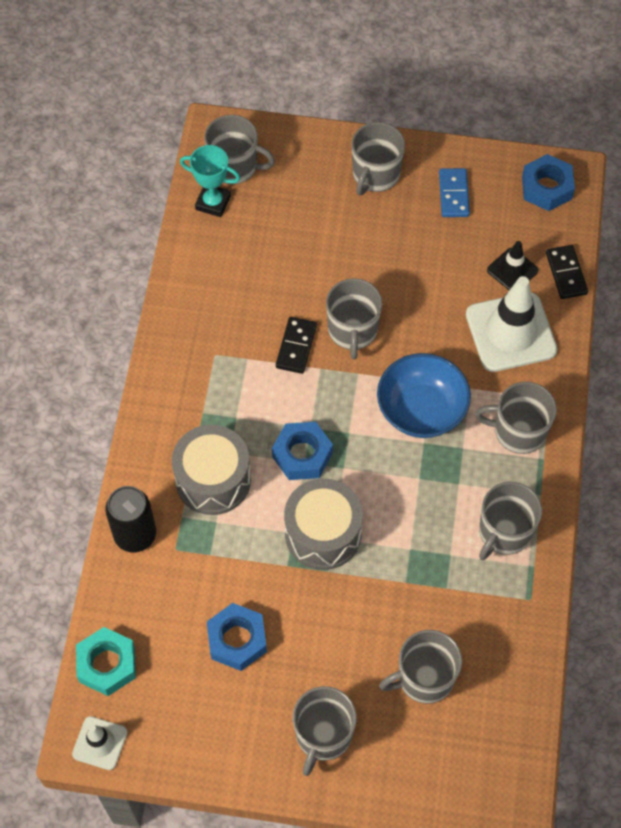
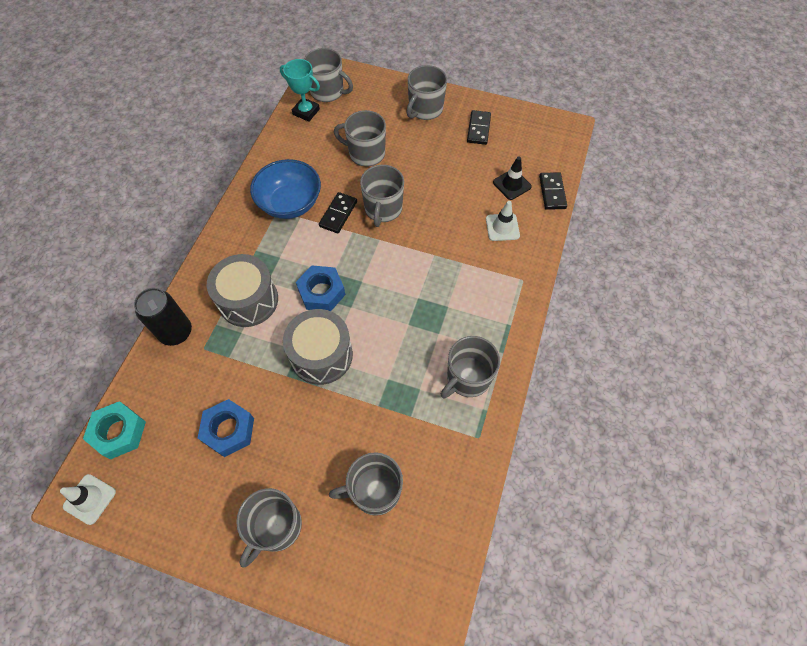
camera: 10 degrees right, 0 degrees up
blue bowl [377,353,471,438] -> blue bowl moved to [250,159,321,219]
blue domino [439,168,470,217] -> black domino [467,110,491,145]
white traffic cone [466,276,558,372] -> white traffic cone [486,201,520,241], size x0.52
grey mug [475,382,557,454] -> grey mug moved to [334,110,386,167]
blue nut [522,154,575,211] -> none

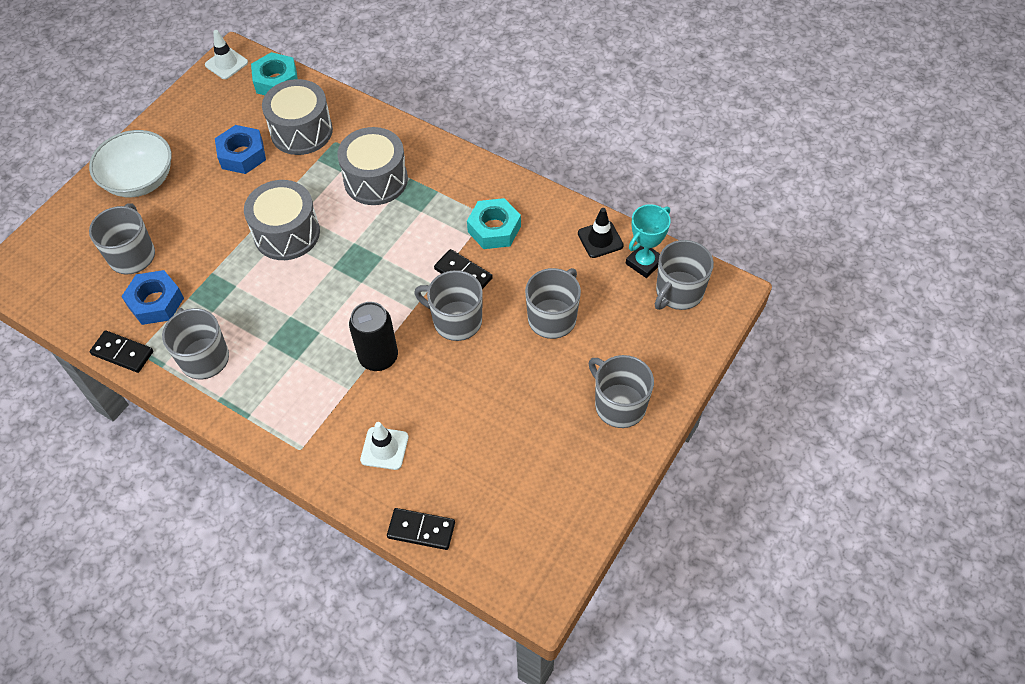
camera: 105 degrees right, 5 degrees down
black can [134,288,192,346] -> black can moved to [349,302,398,371]
grey mug [236,488,302,568] -> white bowl [89,130,171,197]
blue bowl [250,159,321,219] -> turquoise nut [467,198,521,249]
blue nut [296,265,345,311] -> blue nut moved to [121,270,184,325]
black domino [467,110,491,145] -> black domino moved to [90,330,153,373]
black traffic cone [493,156,532,200] -> black traffic cone moved to [578,208,624,258]
none -> grey drum [262,79,333,155]

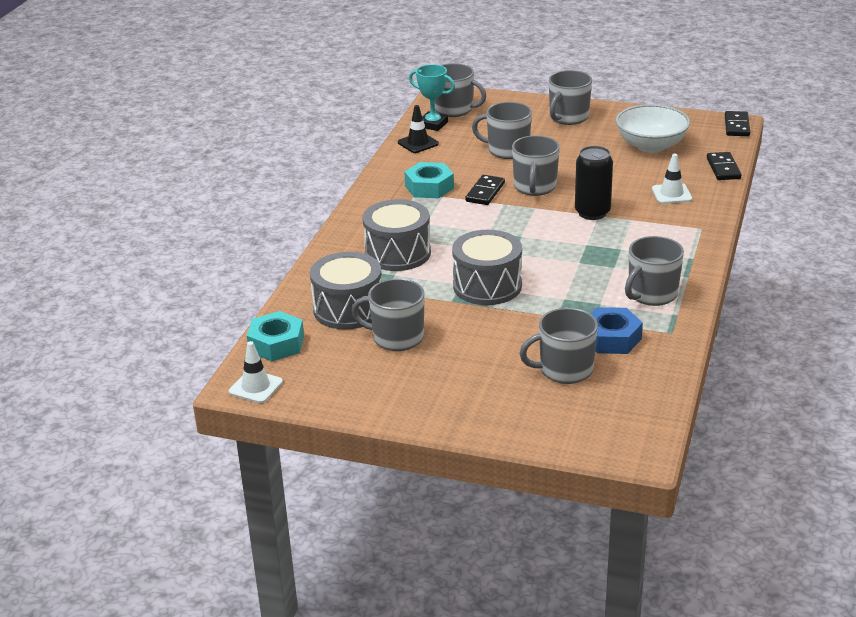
camera: 105 degrees left, 25 degrees down
white bowl [89,130,171,197] -> white bowl moved to [616,104,690,153]
black domino [90,330,153,373] -> black domino moved to [725,111,750,136]
blue nut [215,125,266,174] -> grey mug [351,278,425,351]

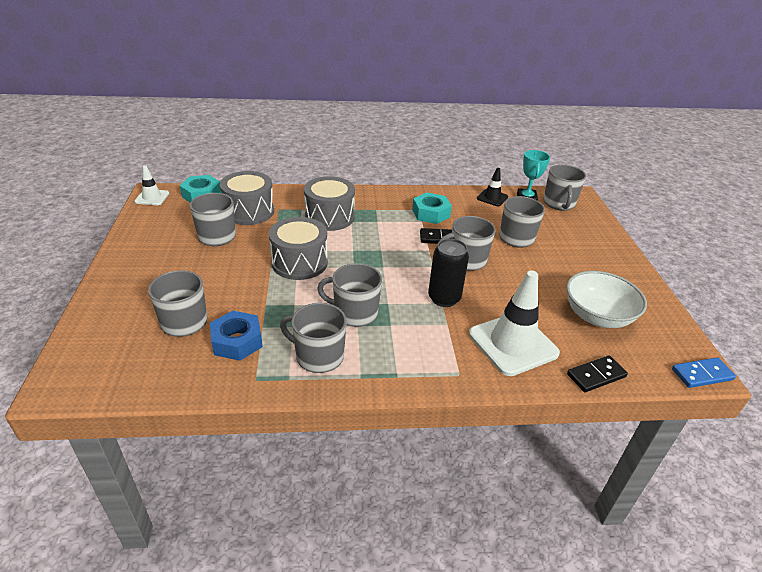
camera: 65 degrees right, 5 degrees up
grey mug [549,70,592,125] -> grey mug moved to [317,263,382,327]
white traffic cone [652,154,692,204] -> white traffic cone [469,271,560,376], size x1.92
black domino [725,111,750,136] -> blue domino [672,358,736,388]

